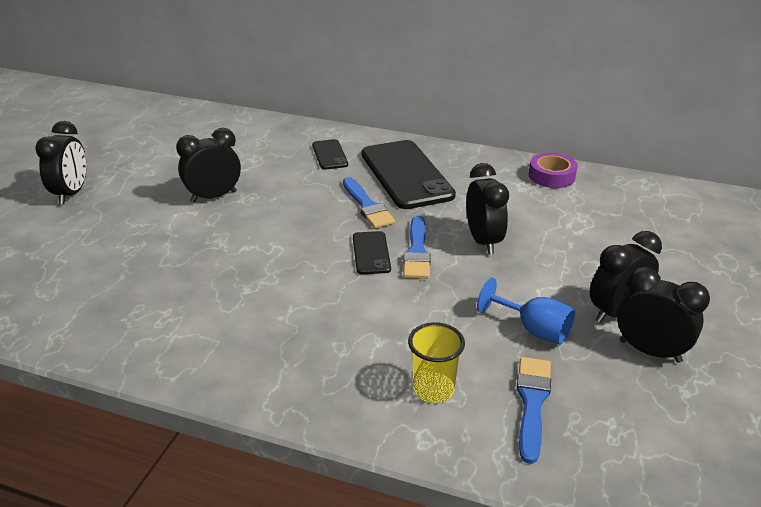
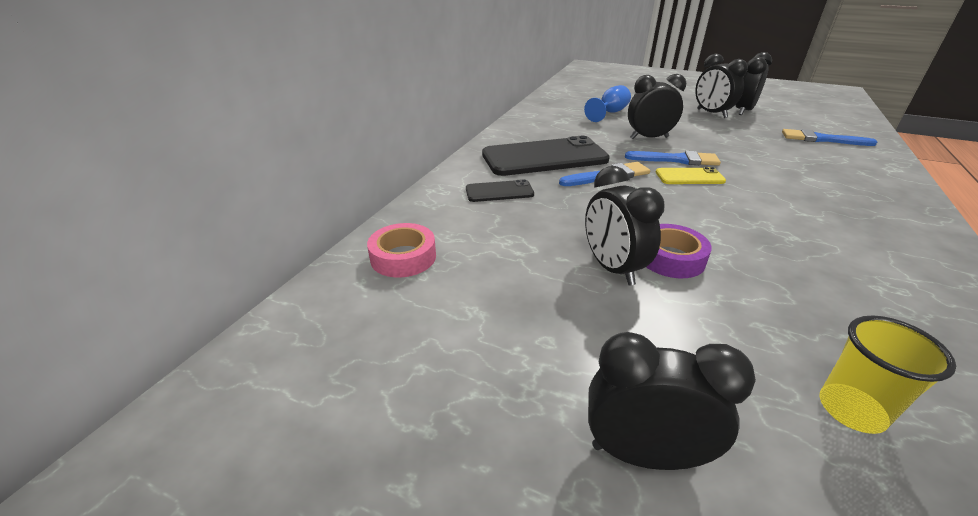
camera: 85 degrees left, 0 degrees up
black phone [353,231,391,274] -> yellow phone [656,167,726,184]
yellow cup [408,322,465,403] -> yellow cup moved to [819,315,956,434]
blue goblet [477,278,575,345] -> blue goblet moved to [584,85,631,122]
purple tape [529,153,578,188] -> purple tape moved to [646,224,712,278]
none -> pink tape [367,223,436,277]

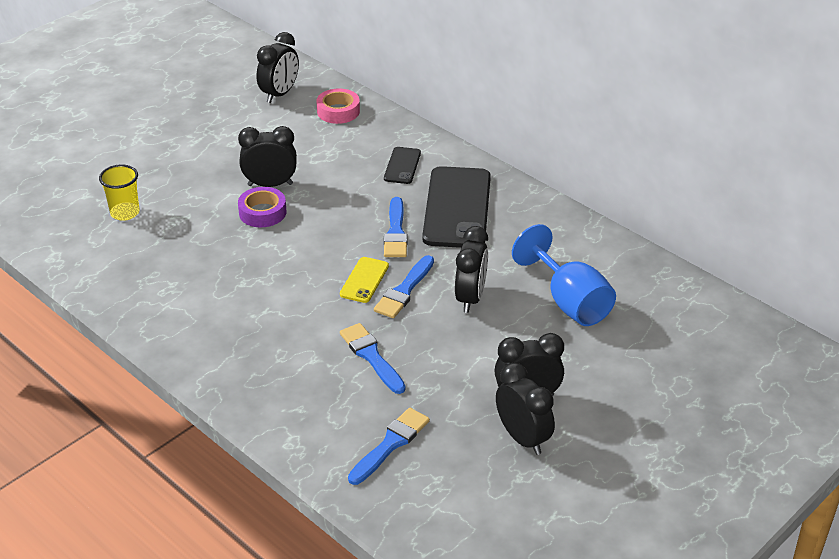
camera: 110 degrees right, 5 degrees up
blue goblet [584,85,631,122] -> blue goblet [512,224,616,326], size x1.53
black clock [588,332,756,470] -> black clock moved to [256,32,299,103]
none -> blue brush [340,323,406,394]

